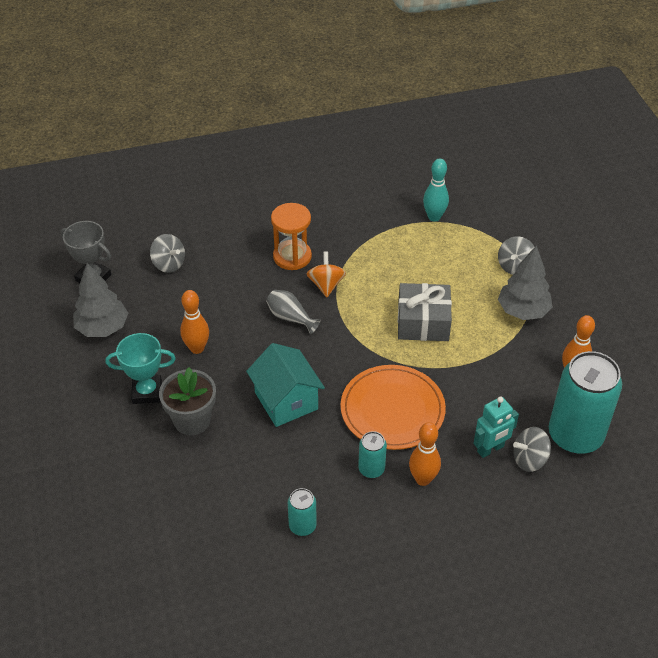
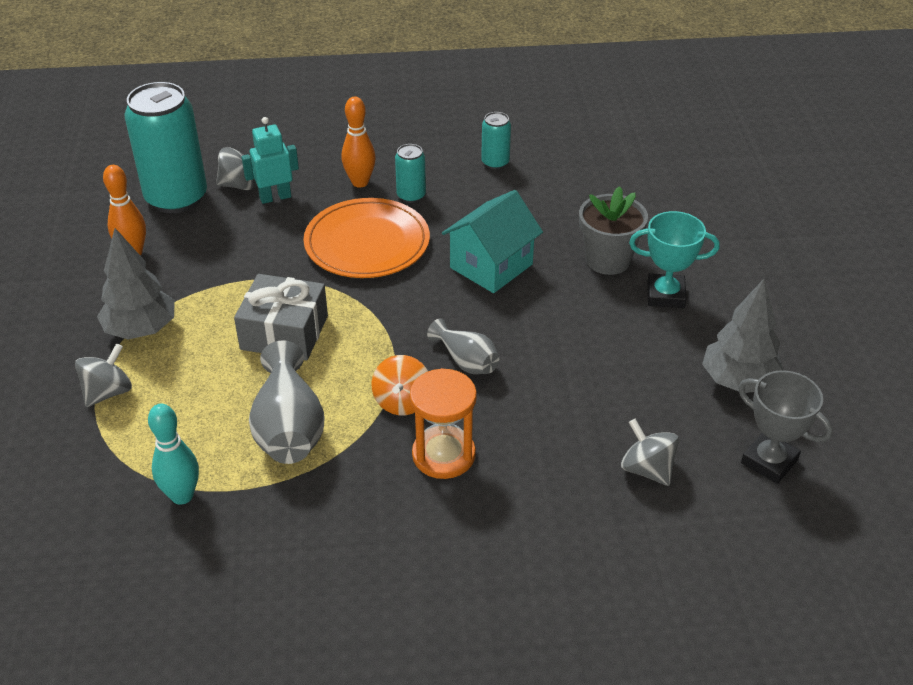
camera: 170 degrees left, 5 degrees down
orange bowling pin [180,290,209,354] -> none
turquoise house [246,343,325,427] -> turquoise house turned 60 degrees clockwise [442,190,543,293]
none -> grey vase [249,340,325,464]

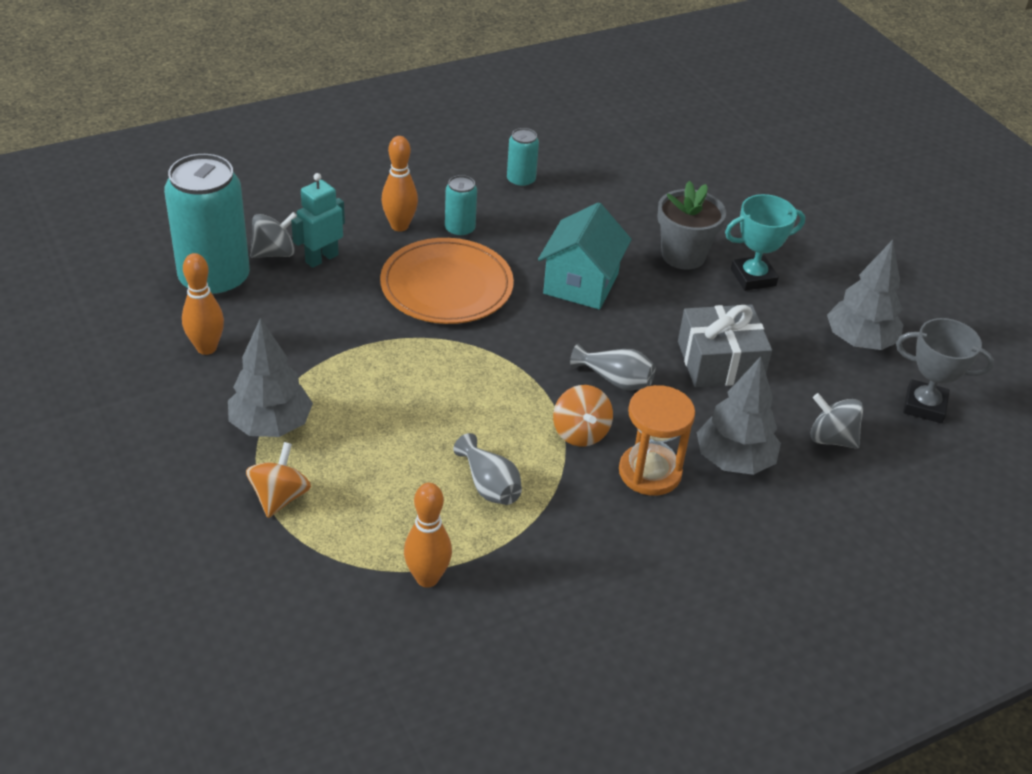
camera: 25 degrees left, 0 degrees up
grey spinning top [75,343,132,407] -> orange spinning top [246,442,311,518]
turquoise bowling pin [148,404,199,505] -> orange bowling pin [404,483,452,587]
grey gift [234,274,328,361] -> grey gift moved to [678,304,772,387]
grey vase [249,340,325,464] -> grey vase [453,433,522,505], size x0.60
none -> grey tree [697,356,781,475]

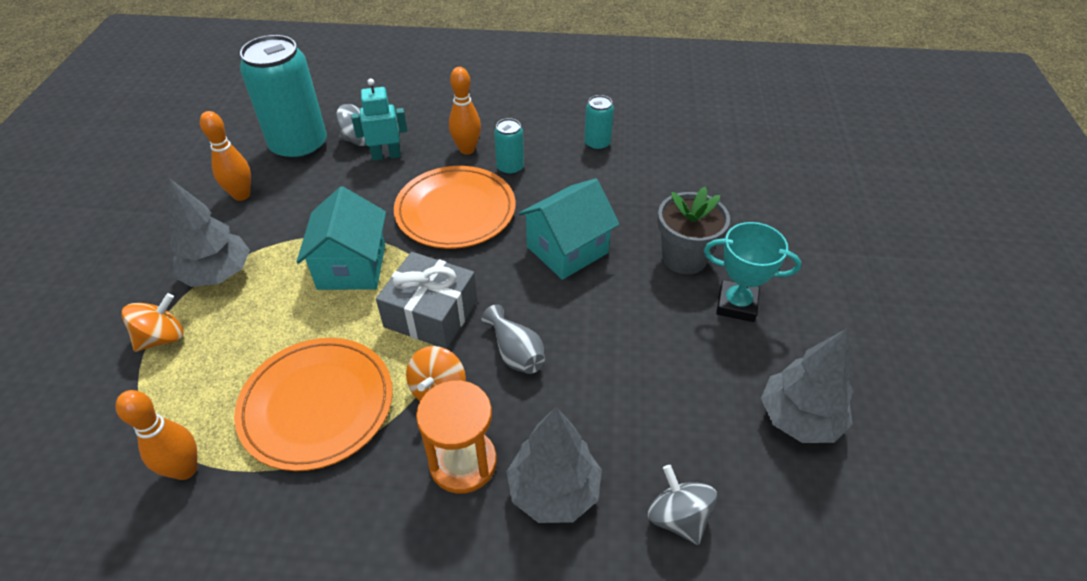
camera: 35 degrees right, 5 degrees up
grey vase [453,433,522,505] -> orange plate [234,338,393,471]
grey gift [678,304,772,387] -> grey gift moved to [376,252,477,349]
grey trophy [896,318,994,423] -> none
none -> turquoise house [296,186,386,290]

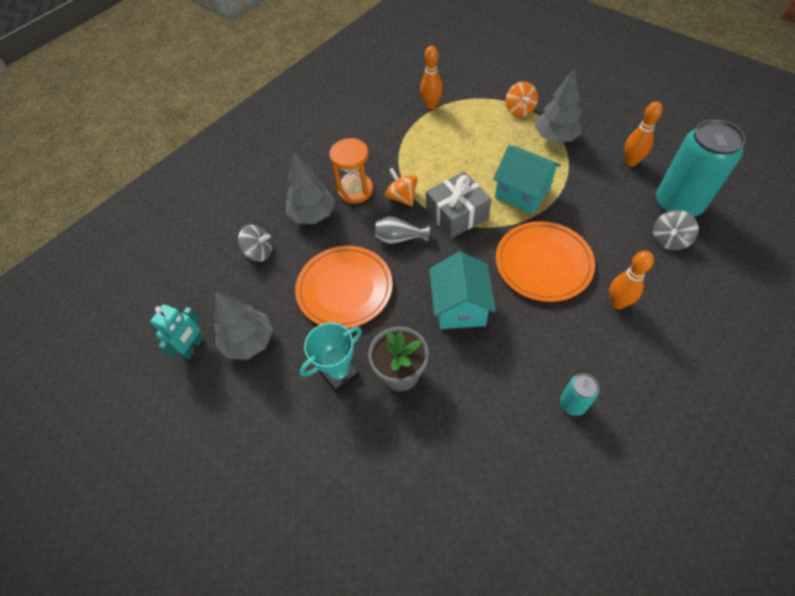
camera: 130 degrees right, 10 degrees up
orange plate [234,338,393,471] -> orange plate moved to [295,246,393,329]
turquoise robot [351,79,407,161] -> turquoise robot moved to [150,304,203,359]
turquoise can [494,118,524,175] -> none

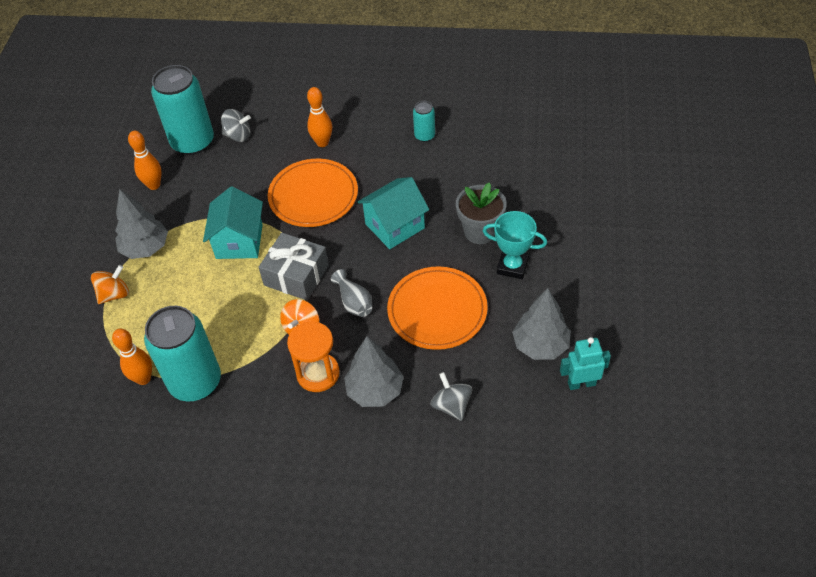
camera: 125 degrees left, 5 degrees down
none -> turquoise can [144,306,221,401]

